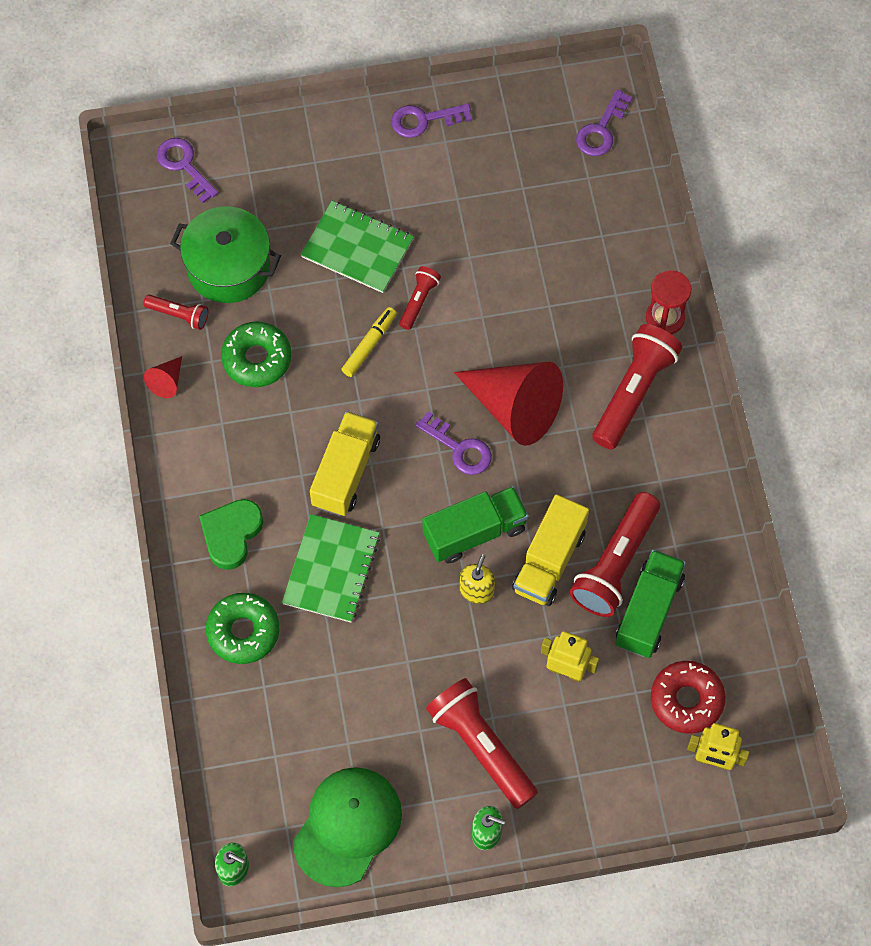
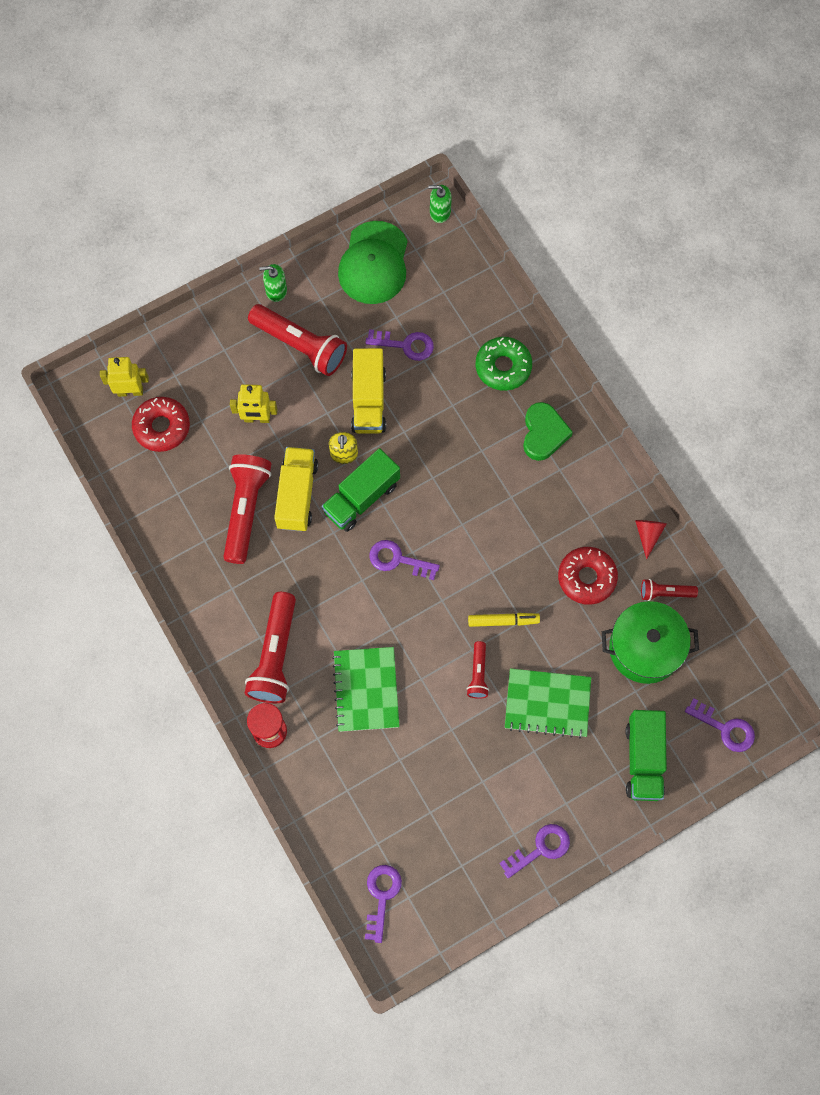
camera: 160 degrees right, 5 degrees up
green donut [221,321,291,387] -> red donut [558,547,618,605]
green notebook [282,514,380,623] -> green notebook moved to [332,647,400,732]
yellow truck [310,411,380,516] -> yellow truck moved to [351,348,386,434]
yellow marker [341,307,397,377] -> yellow marker turned 105 degrees counterclockwise [468,613,540,627]
red cone [454,362,563,446] -> none
green truck [615,550,686,658] -> green truck moved to [626,710,667,801]
none -> purple key [365,329,434,361]

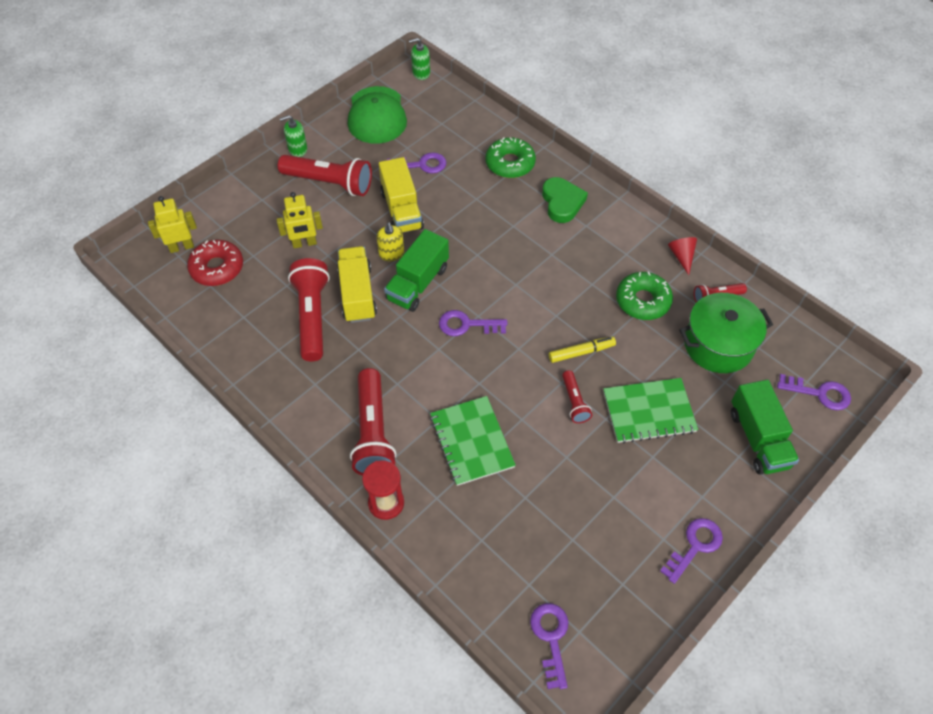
camera: 15 degrees left, 15 degrees down
red donut [558,547,618,605] -> green donut [616,271,673,320]

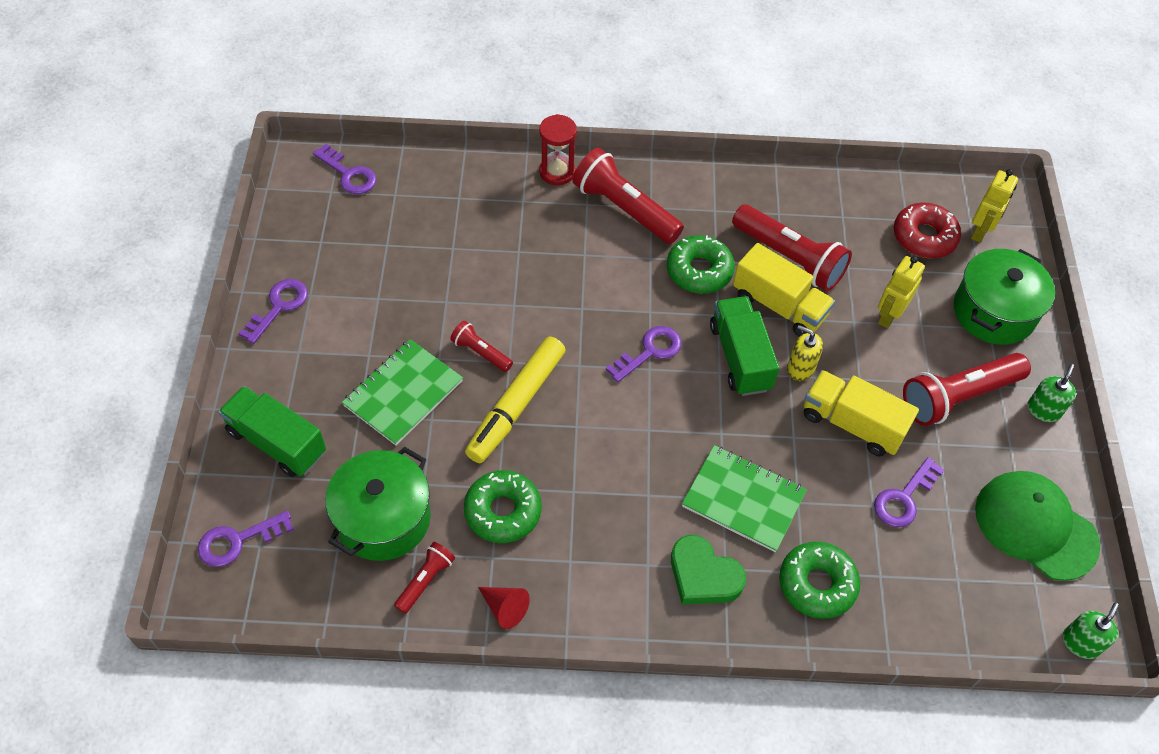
camera: 135 degrees right, 0 degrees up
green notebook [430,396,516,486] -> green notebook moved to [682,445,807,552]
yellow marker [549,336,616,363] -> yellow marker [465,337,566,463], size x1.77
purple key [660,518,723,584] -> purple key turned 150 degrees counterclockwise [238,279,308,344]
none -> green donut [667,235,735,293]
none -> green pot [954,249,1055,345]

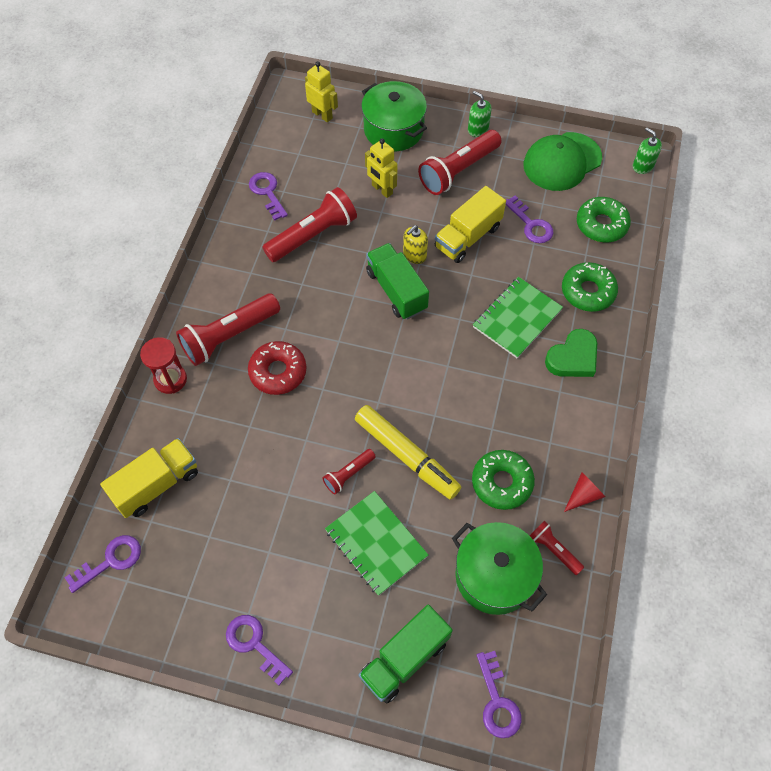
camera: 75 degrees left, 5 degrees up
purple key [606,326,681,382] -> purple key moved to [249,172,288,221]
green donut [667,235,735,293] -> green donut moved to [577,197,631,243]
green truck [710,296,780,396] -> green truck turned 60 degrees clockwise [366,243,429,319]
yellow truck [733,243,835,337] -> yellow truck moved to [100,438,198,518]
red donut [894,202,961,258] -> red donut moved to [248,341,307,395]
red flashlight [903,353,1031,426] -> red flashlight turned 60 degrees clockwise [418,130,501,195]

